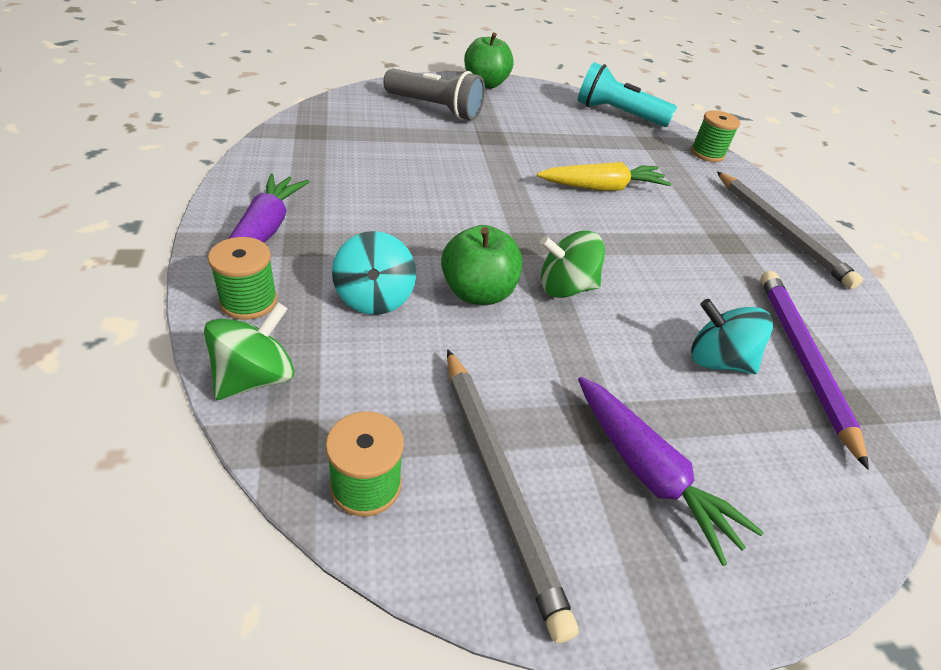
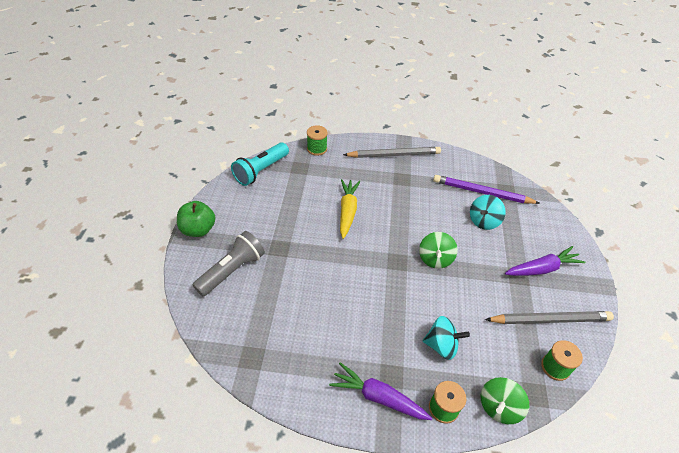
camera: 70 degrees left, 5 degrees up
green spinning top [204,302,295,400] -> green spinning top turned 105 degrees counterclockwise [481,377,529,424]
green apple [441,225,523,305] -> none

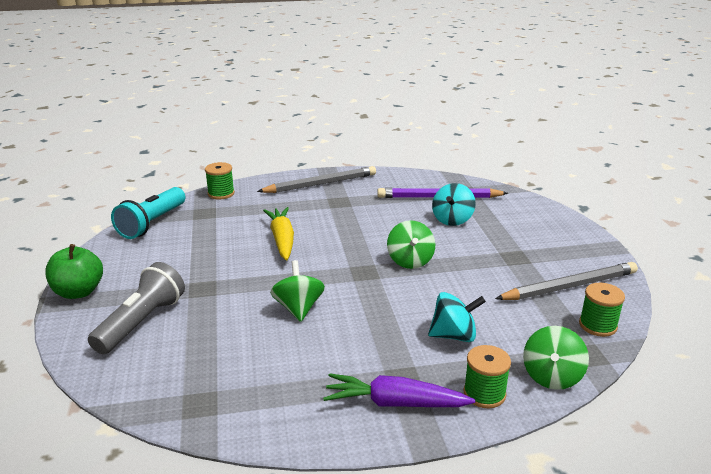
camera: 15 degrees left, 20 degrees down
purple carrot [505,246,585,276] -> none
none -> green spinning top [270,260,325,322]

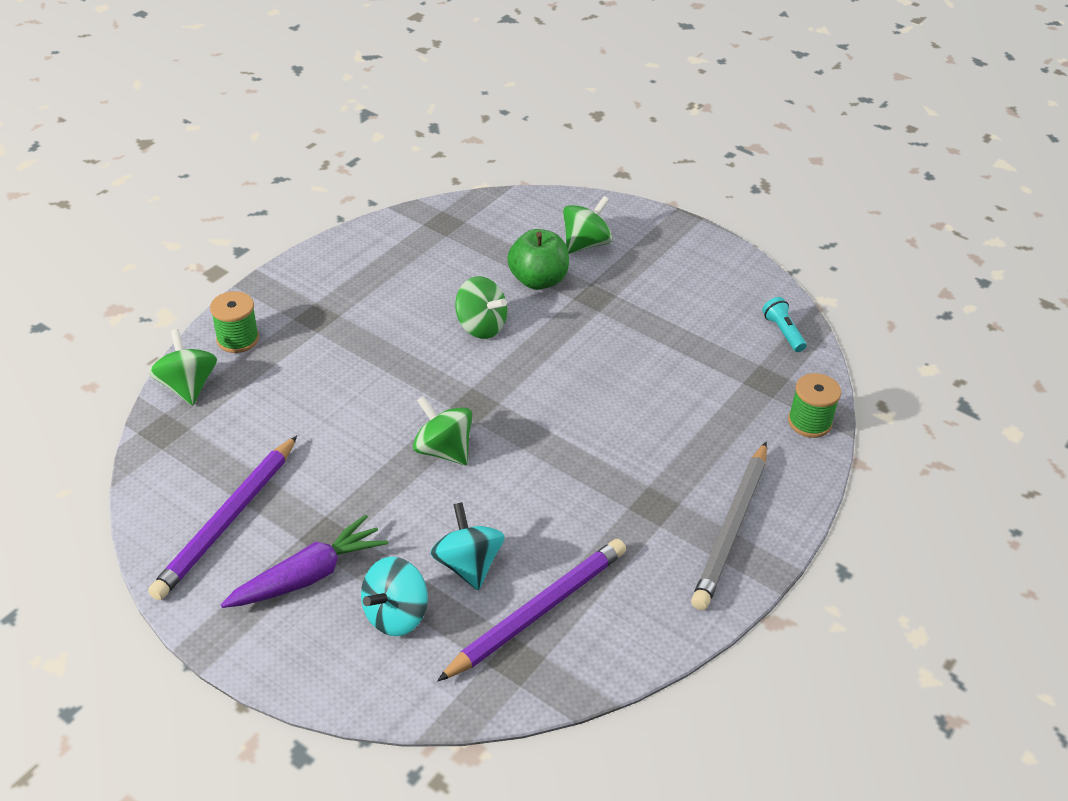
camera: 135 degrees right, 15 degrees up
green apple [45,244,103,299] -> green apple moved to [507,229,569,290]
grey flashlight [88,262,185,354] -> green spinning top [563,196,612,254]
turquoise flashlight [111,187,185,239] -> turquoise flashlight [762,297,807,352], size x0.51
yellow carrot [263,207,294,260] -> none
purple carrot [323,373,475,407] -> purple carrot moved to [220,515,388,608]
turquoise spinning top [428,292,486,342] -> turquoise spinning top moved to [361,557,428,636]
grey pencil [495,262,638,300] -> purple pencil [148,436,297,600]
green spool [579,283,625,337] -> none

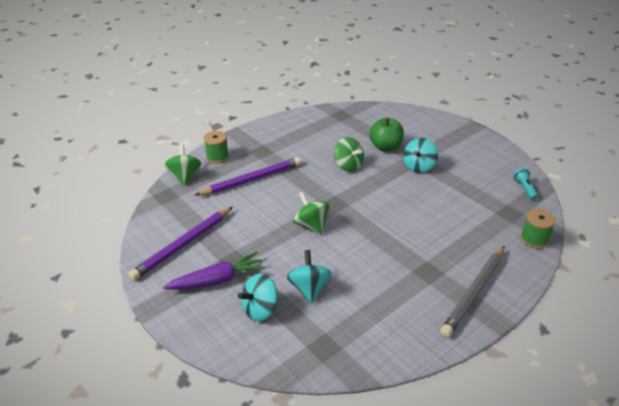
camera: 15 degrees right, 5 degrees down
purple pencil [437,539,626,682] -> purple pencil moved to [195,157,301,196]
green spinning top [563,196,612,254] -> none
none -> turquoise spinning top [403,138,438,173]

